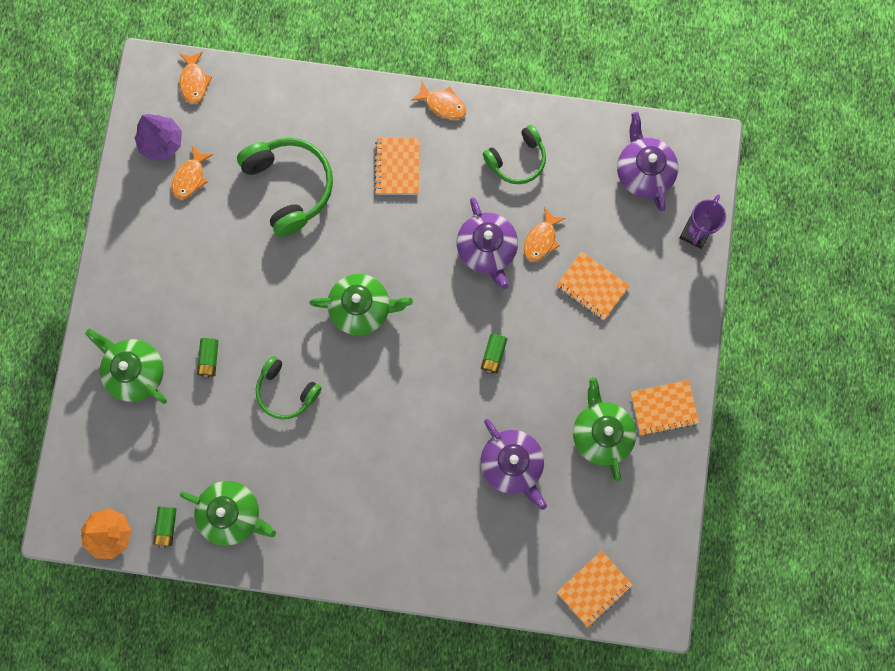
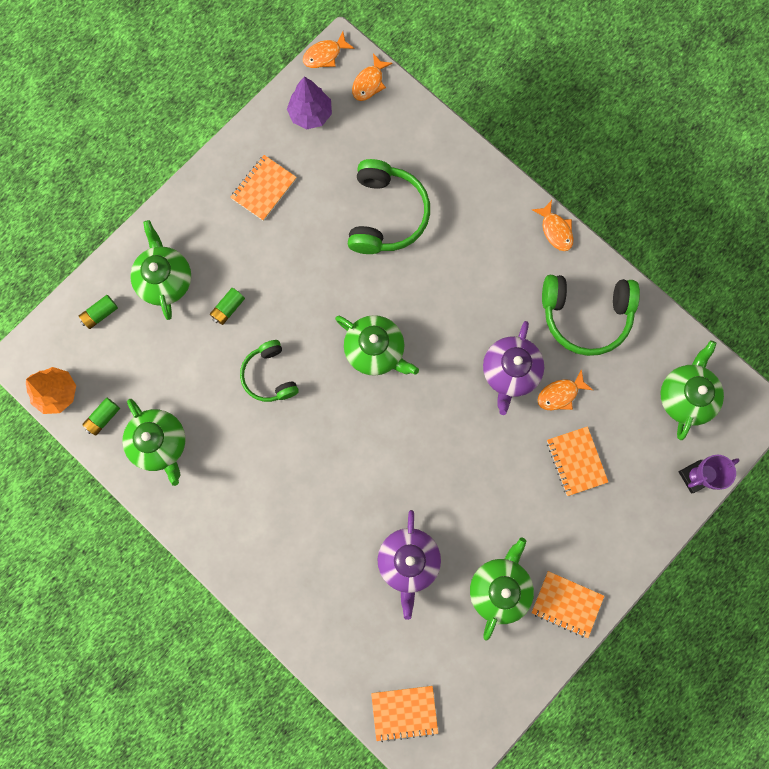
camera: 35 degrees right, 0 degrees up
orange fish [172,146,213,199] -> orange fish moved to [303,32,355,68]
orange notebook [374,138,420,195] -> orange notebook moved to [230,155,297,221]
green battery [481,334,507,374] -> green battery moved to [79,295,118,329]
green headphones [483,125,546,184] -> green headphones [542,275,640,356], size x1.59
purple teapot [617,112,678,211] -> green teapot [661,340,724,440]

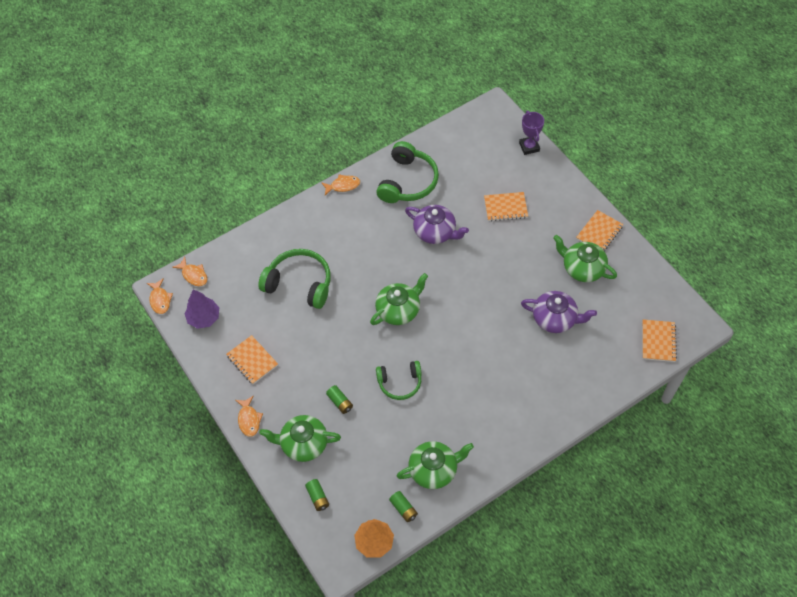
camera: 75 degrees left, 20 degrees down
orange fish [537,369,593,410] -> orange fish moved to [236,396,263,437]
green teapot [661,340,724,440] -> none

